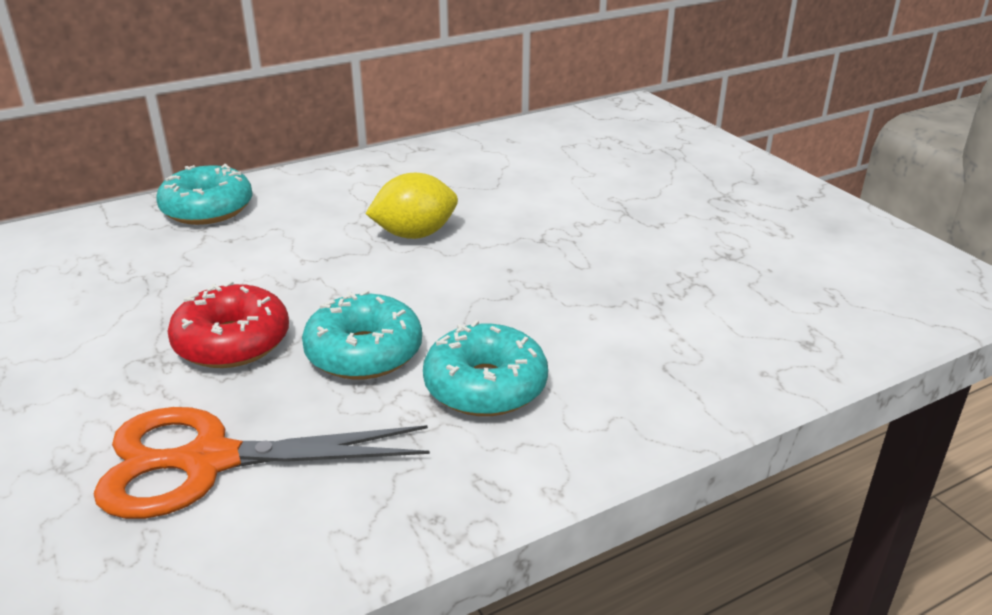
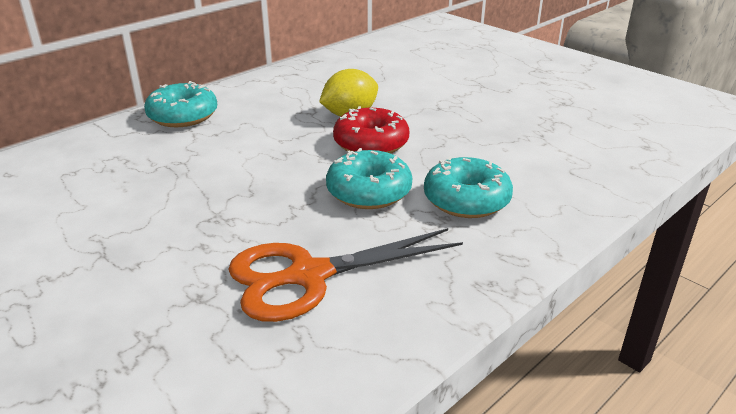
camera: 15 degrees left, 0 degrees up
red donut [167,281,289,368] -> red donut moved to [333,106,409,154]

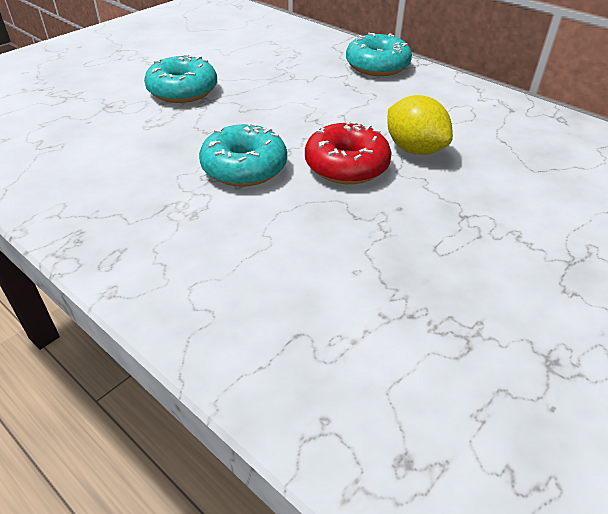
camera: 85 degrees right, 10 degrees up
orange scissors [228,228,463,322] -> none
turquoise donut [424,156,513,218] -> turquoise donut moved to [144,53,217,103]

